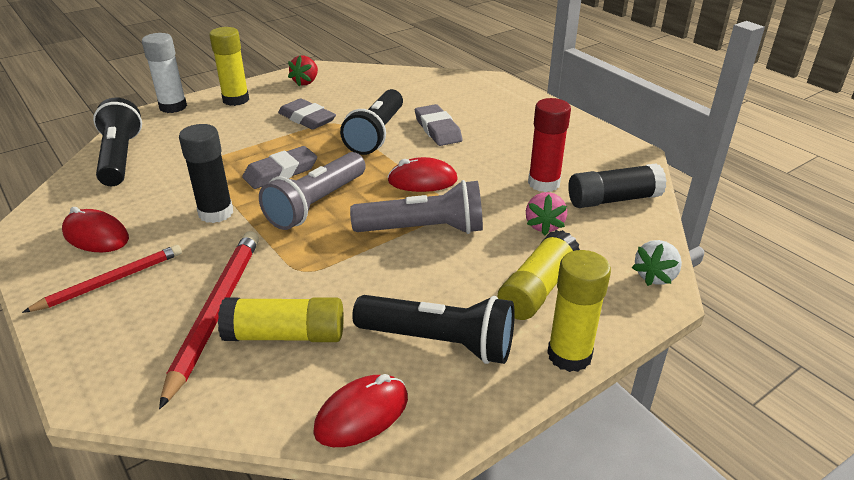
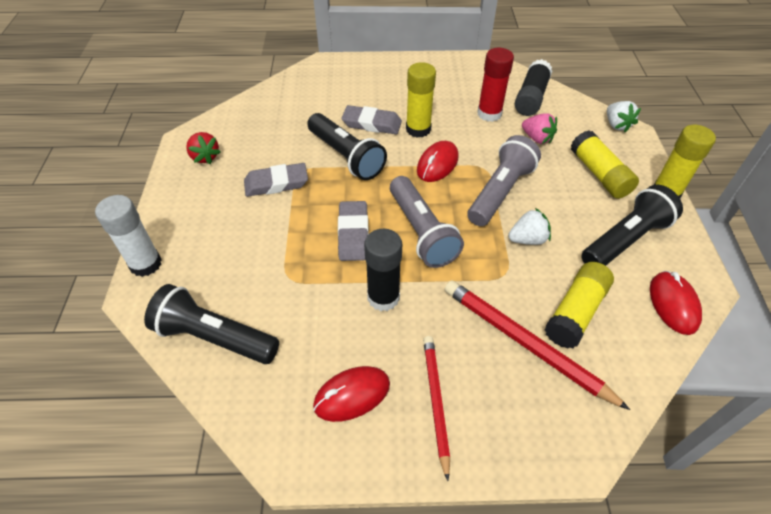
camera: 55 degrees left, 15 degrees up
yellow glue stick [209,27,249,106] -> yellow glue stick moved to [406,62,436,138]
none -> white strawberry [508,208,551,245]

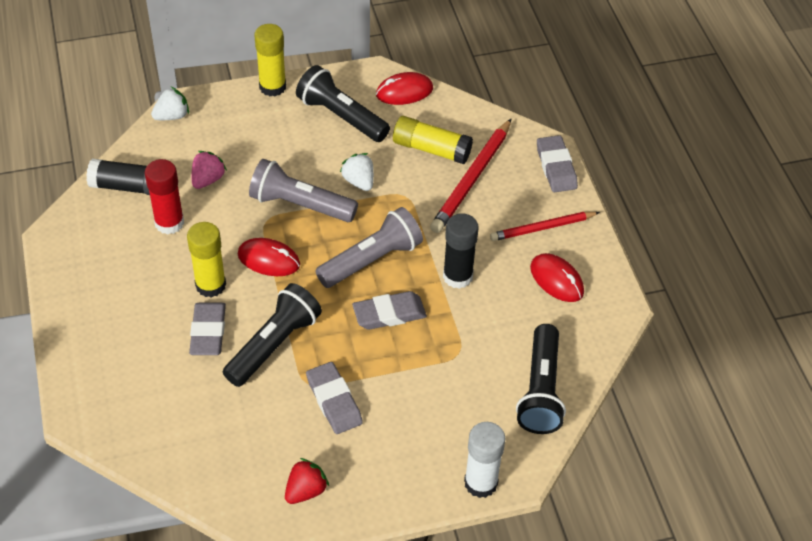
camera: 105 degrees left, 0 degrees up
yellow glue stick [571,130,639,199] -> none
none -> grey eraser [537,135,578,192]

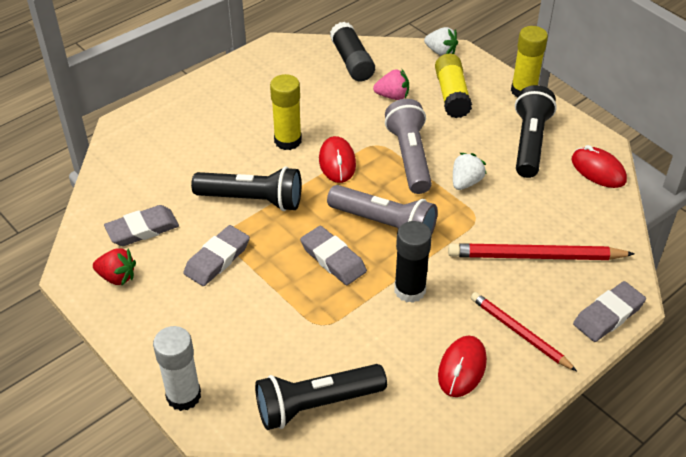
camera: 65 degrees right, 5 degrees down
red glue stick [145,159,184,234] -> none
grey eraser [189,302,226,355] -> grey eraser moved to [104,205,179,246]
yellow glue stick [393,116,473,164] -> yellow glue stick moved to [435,54,472,118]

